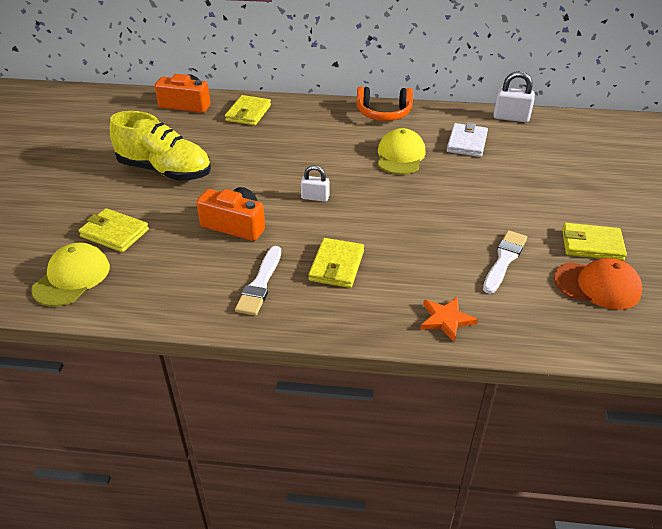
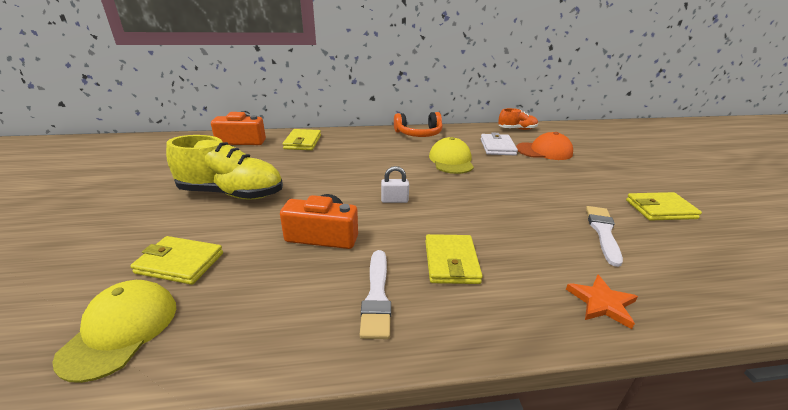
camera: 15 degrees left, 10 degrees down
white padlock [494,71,535,122] -> orange shoe [498,108,538,130]
orange cap [554,258,642,310] -> orange cap moved to [516,132,573,160]

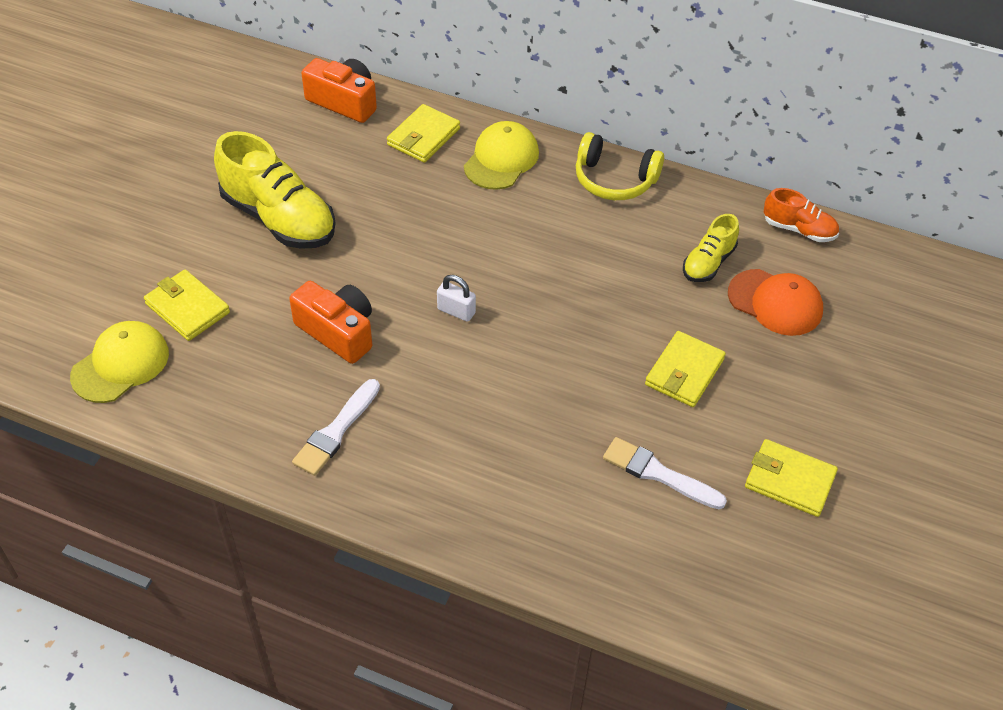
camera: 30 degrees right, 20 degrees up
orange headphones [394,112,443,137] -> yellow headphones [576,132,664,200]
yellow wallet [425,234,483,284] -> yellow wallet moved to [645,331,726,407]
yellow cap [429,137,474,174] -> yellow cap moved to [464,121,539,190]
white wallet [481,133,518,155] -> yellow shoe [683,214,739,282]
orange star [566,275,638,329] -> none
white brush [586,206,623,267] -> white brush turned 105 degrees counterclockwise [603,437,727,509]

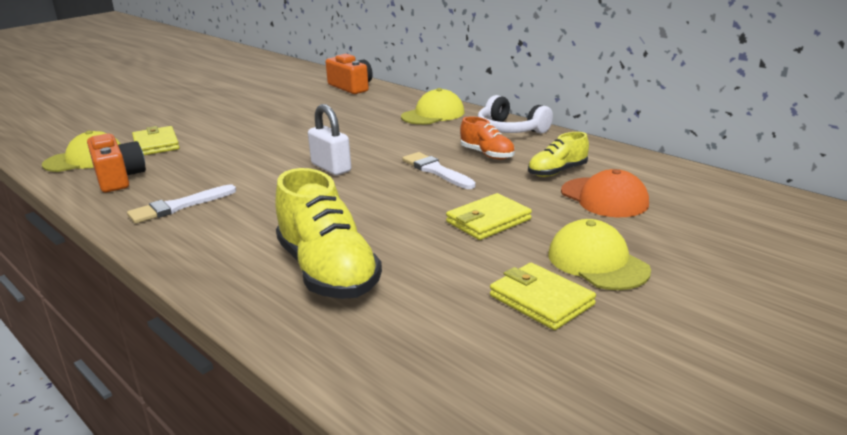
camera: 25 degrees right, 25 degrees down
yellow shoe [214,131,336,249] -> yellow shoe moved to [276,168,382,299]
orange camera [289,281,372,364] -> orange camera moved to [87,134,146,192]
yellow wallet [387,104,460,163] -> none
white padlock [437,275,476,322] -> white padlock [308,104,351,175], size x1.53
yellow headphones [576,132,664,200] -> white headphones [478,95,553,134]
white brush [603,437,727,509] -> white brush moved to [402,152,476,189]
orange shoe [764,188,839,242] -> orange shoe moved to [460,116,515,159]
none -> yellow cap [548,219,651,290]

